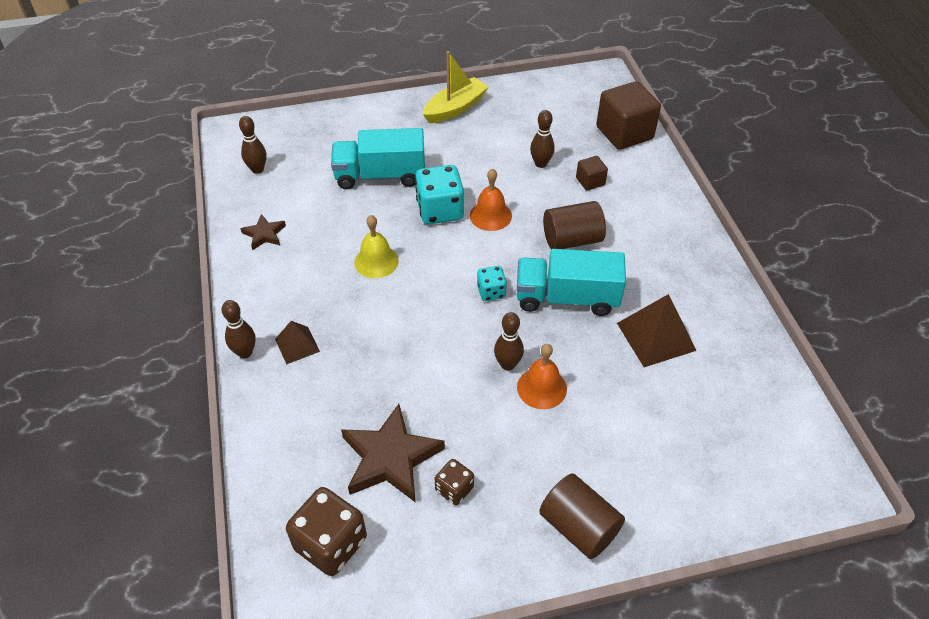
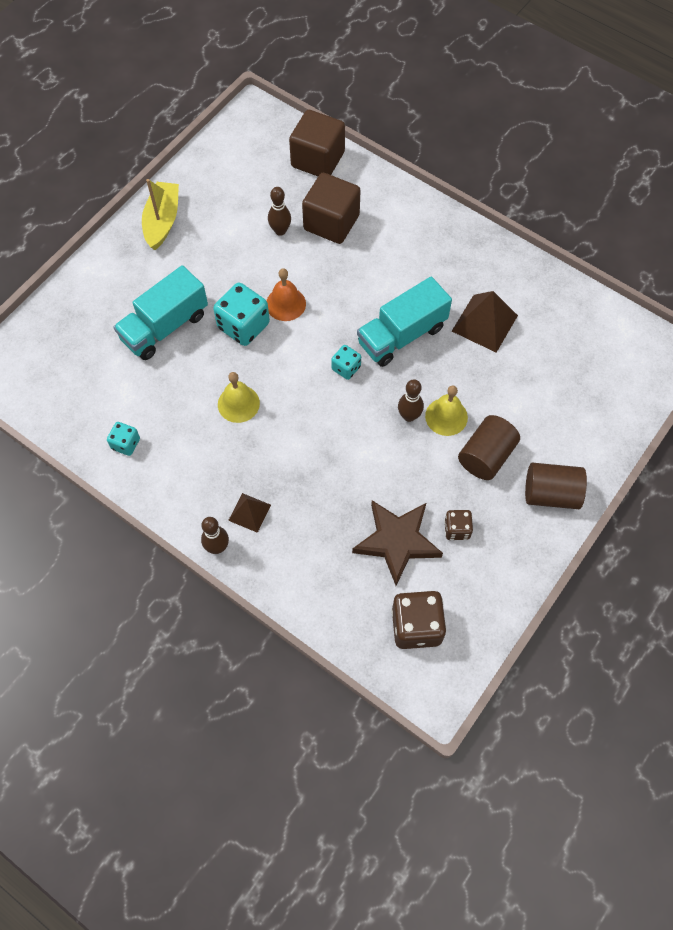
camera: 40 degrees left, 15 degrees up
brown bowling pin [239,116,266,174] -> none
brown star [240,214,286,250] -> turquoise dice [107,422,140,456]
orange bell [517,344,567,409] -> yellow bell [425,385,468,436]
brown cylinder [543,201,606,249] -> brown cylinder moved to [458,415,520,480]
brown cube [576,156,608,191] -> brown cube [302,173,361,244], size x2.04

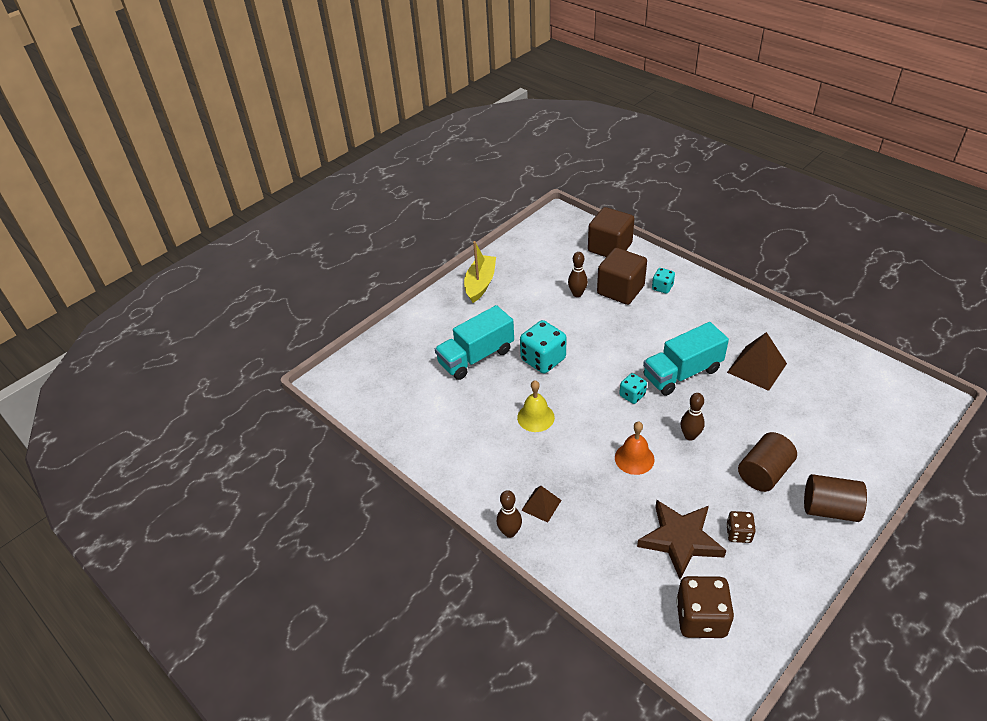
camera: 10 degrees right, 20 degrees down
turquoise dice [107,422,140,456] -> turquoise dice moved to [652,268,675,294]
orange bell [266,268,306,321] -> orange bell moved to [615,422,655,475]
yellow bell [425,385,468,436] -> none

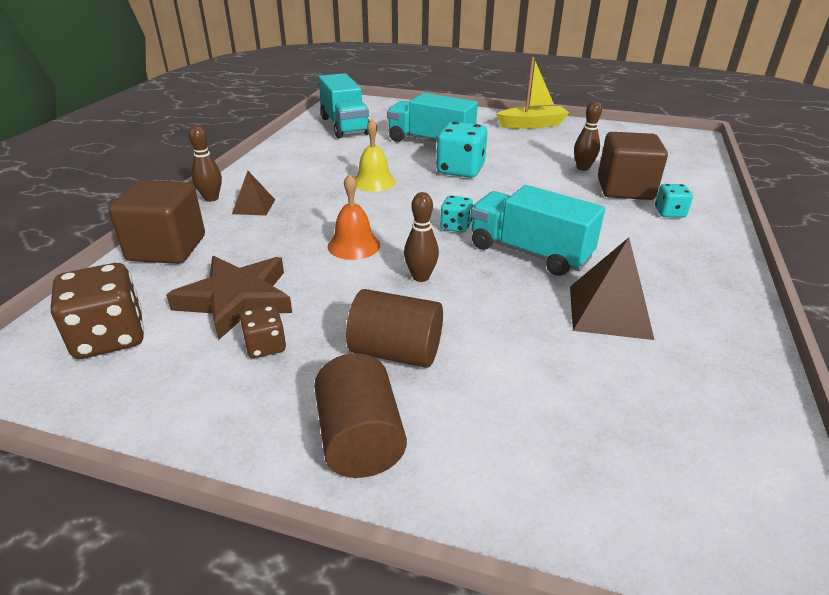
camera: 60 degrees right, 10 degrees down
brown cube [588,207,635,257] -> brown cube moved to [109,180,205,264]
none -> turquoise truck [319,73,369,138]

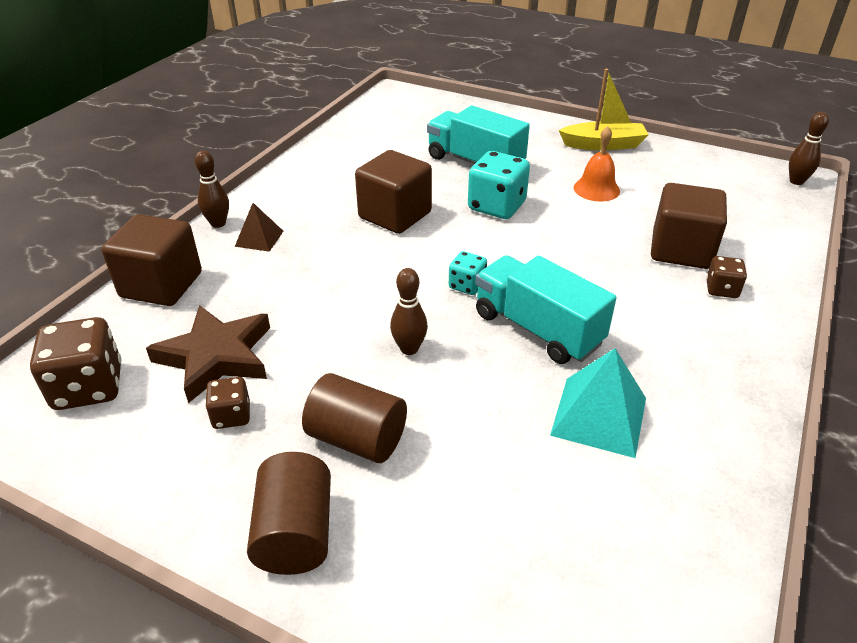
camera: 10 degrees right, 5 degrees up
turquoise truck [319,73,369,138] -> none
orange bell [328,173,380,260] -> orange bell moved to [574,126,620,202]
yellow bell [355,119,396,192] -> brown cube [355,150,432,234]
brown pyramid [570,238,654,340] -> turquoise pyramid [550,348,646,458]
brown bowling pin [574,101,602,171] -> brown bowling pin moved to [789,112,829,185]
turquoise dice [655,184,693,218] -> brown dice [706,256,747,298]

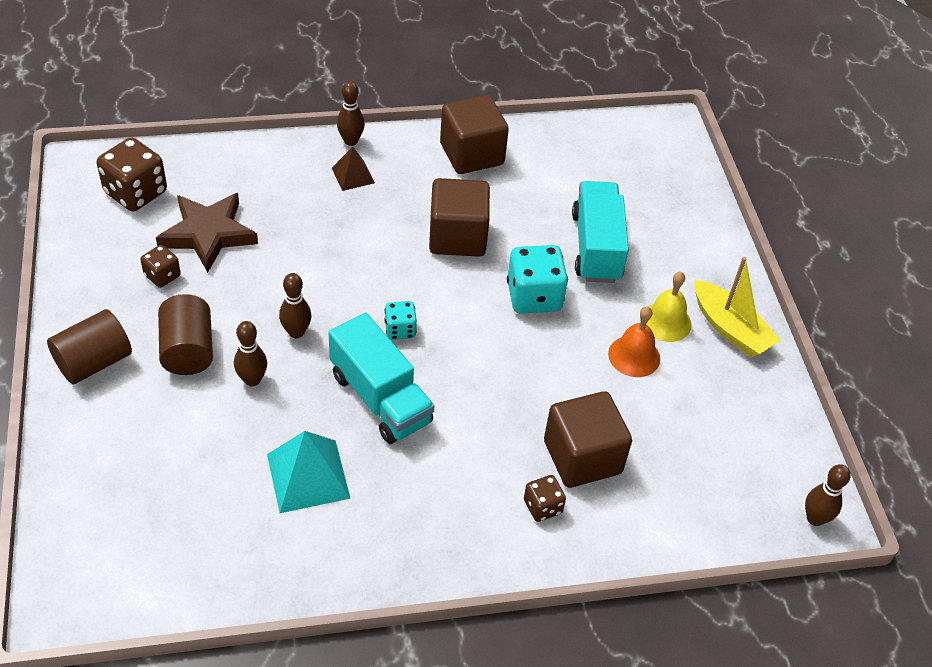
camera: 50 degrees right, 10 degrees up
brown cube [102,214,202,306] -> brown cube moved to [440,95,509,174]
turquoise truck [476,255,616,364] -> turquoise truck turned 135 degrees clockwise [329,313,434,444]
none -> brown bowling pin [234,321,267,386]
none -> yellow bell [646,272,692,342]

